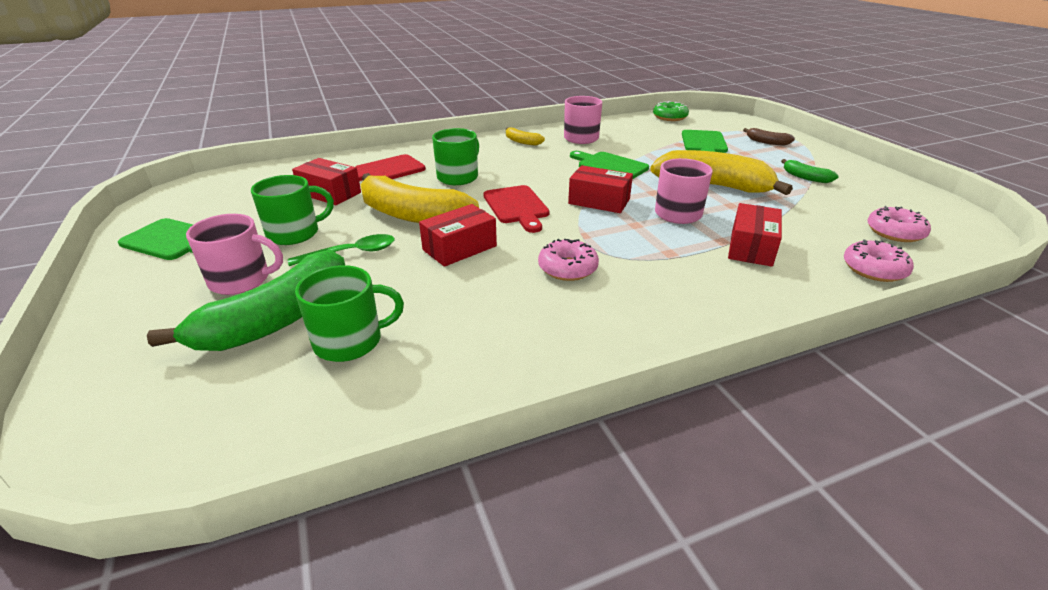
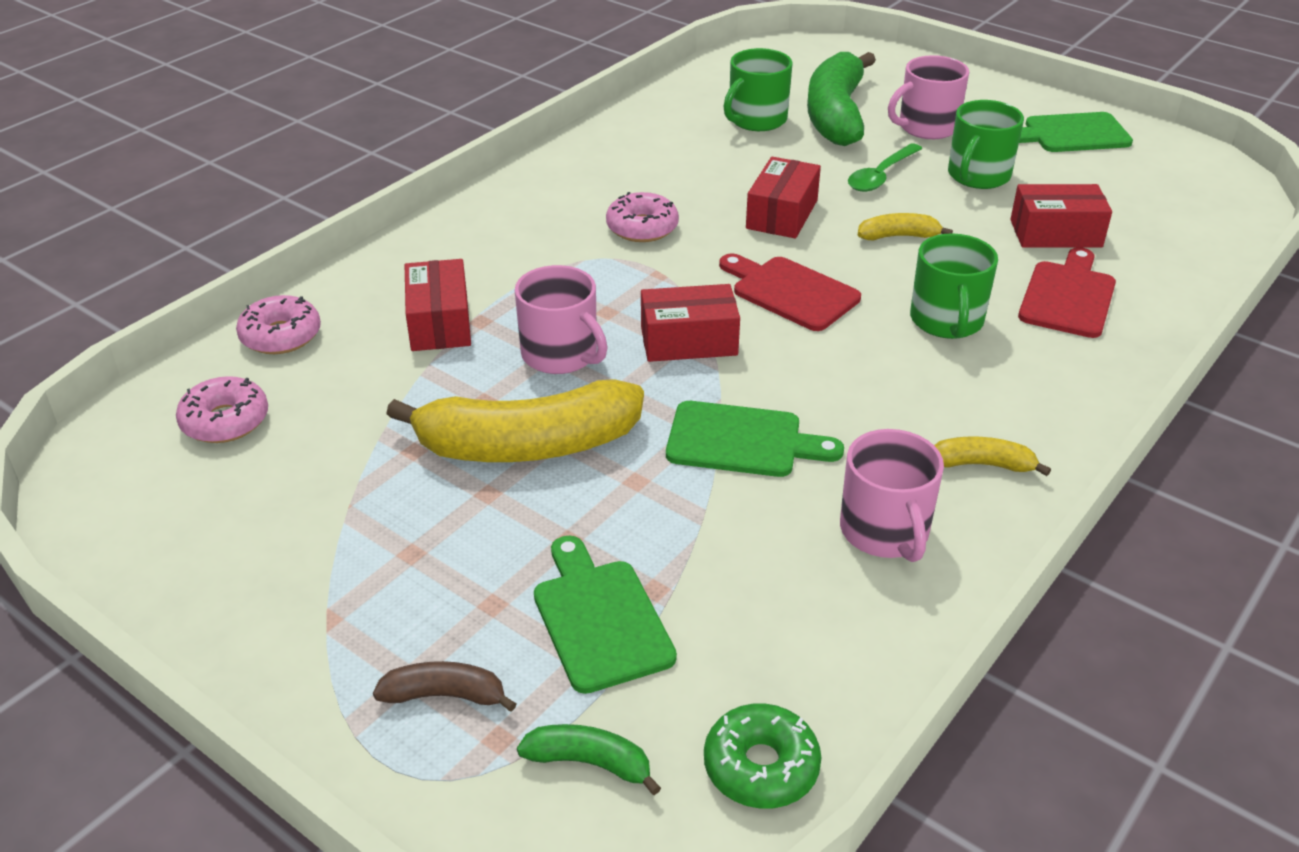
camera: 150 degrees right, 5 degrees up
yellow banana [361,173,479,223] -> yellow banana [858,213,953,240], size x0.45
green banana [781,159,839,183] -> green banana moved to [517,724,661,795]

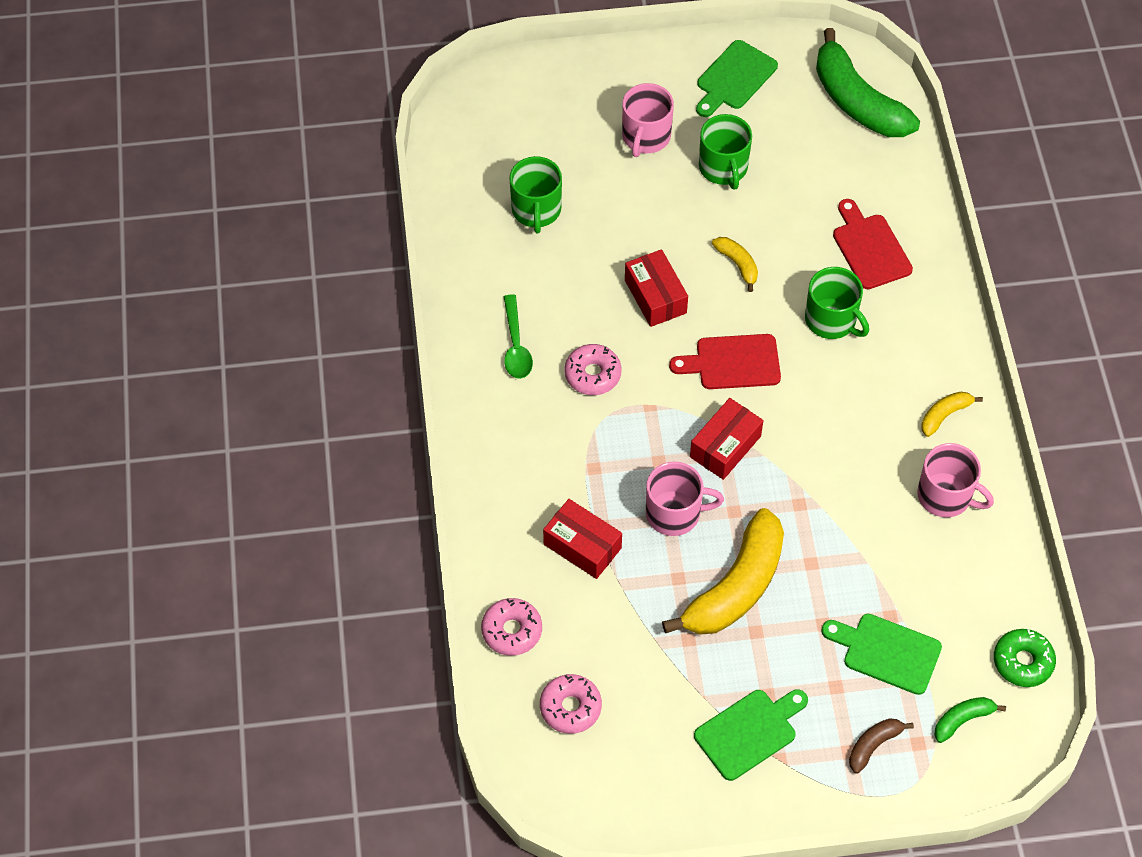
camera: 45 degrees left, 20 degrees up
green cutting board [666,401,844,477] -> green cutting board moved to [694,689,808,781]
green banana [807,52,876,146] -> green banana moved to [816,28,920,137]
green spoon [848,143,922,192] -> green spoon moved to [504,294,533,379]
yellow banana [858,213,953,240] -> yellow banana turned 105 degrees clockwise [712,237,758,292]
red box [1010,184,1112,248] -> none

